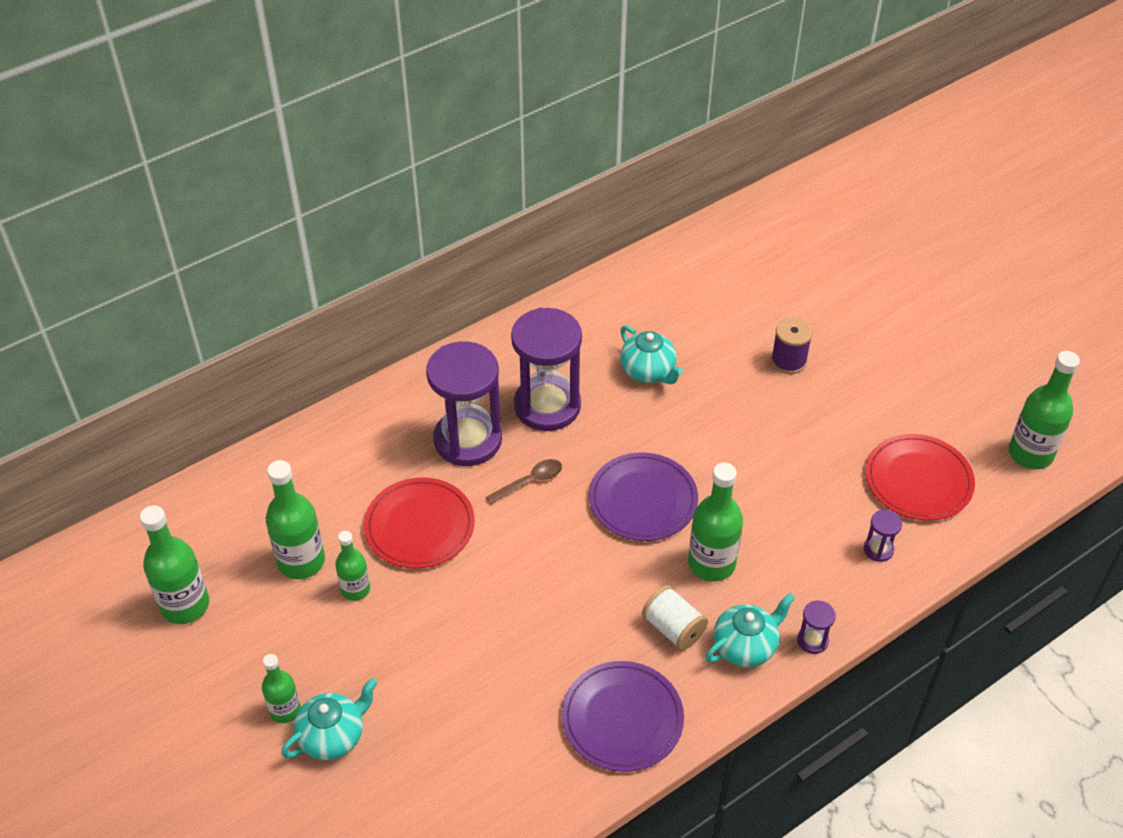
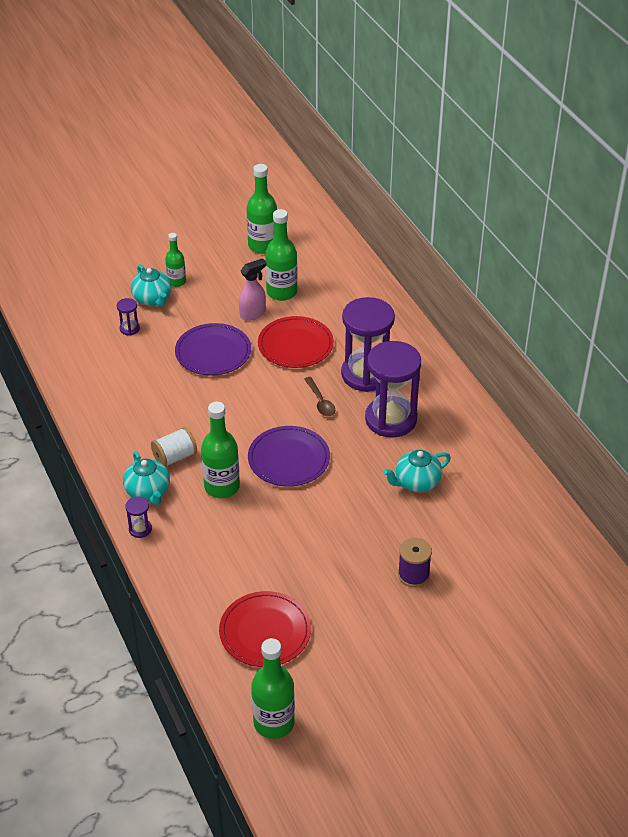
camera: 100 degrees right, 5 degrees down
green bottle [335,531,370,601] -> pink spray bottle [239,258,267,321]
purple plate [562,661,684,772] -> purple plate moved to [175,323,251,375]
purple hourglass [864,510,902,562] -> purple hourglass moved to [117,298,140,335]

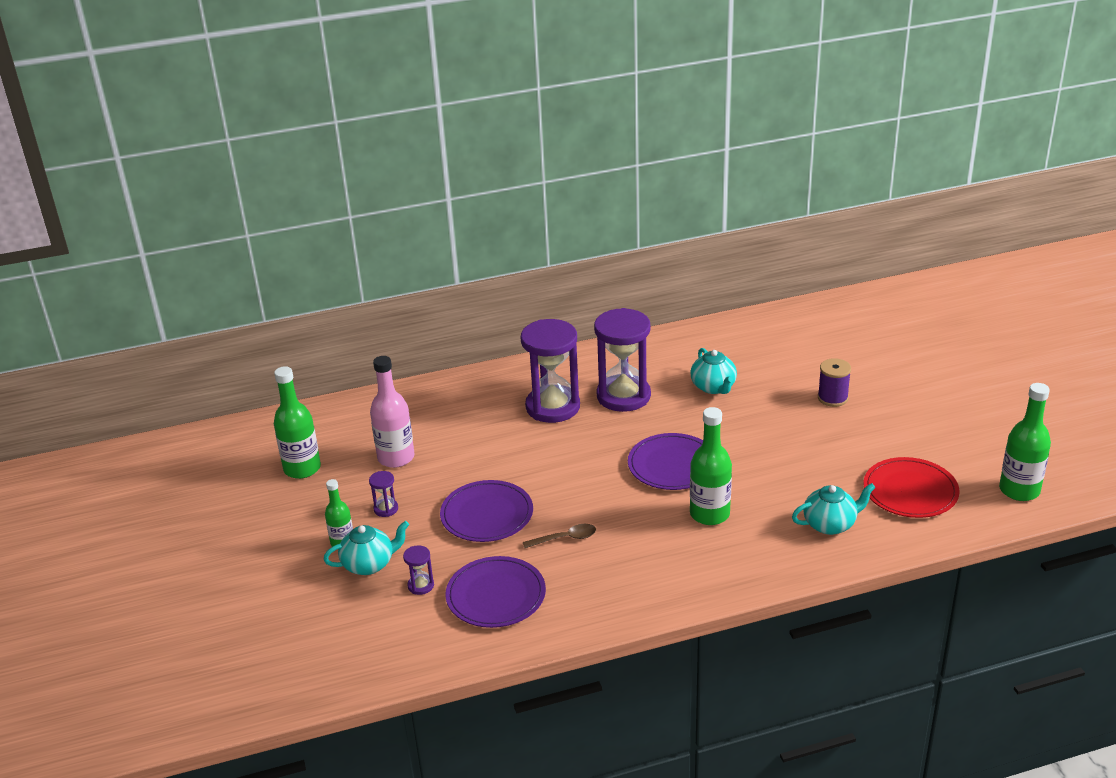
camera: 80 degrees left, 10 degrees down
turquoise teapot [123,451,170,505] -> turquoise teapot moved to [792,483,876,535]
purple hourglass [125,496,152,538] -> purple hourglass moved to [369,471,398,517]
white spool [151,427,197,467] -> none
pink spray bottle [239,258,267,321] -> none
red plate [258,316,334,368] -> none
green bottle [265,209,297,301] -> pink bottle [370,356,414,468]
brown spoon [304,377,335,416] -> brown spoon moved to [523,524,596,548]
none -> purple plate [445,556,546,628]

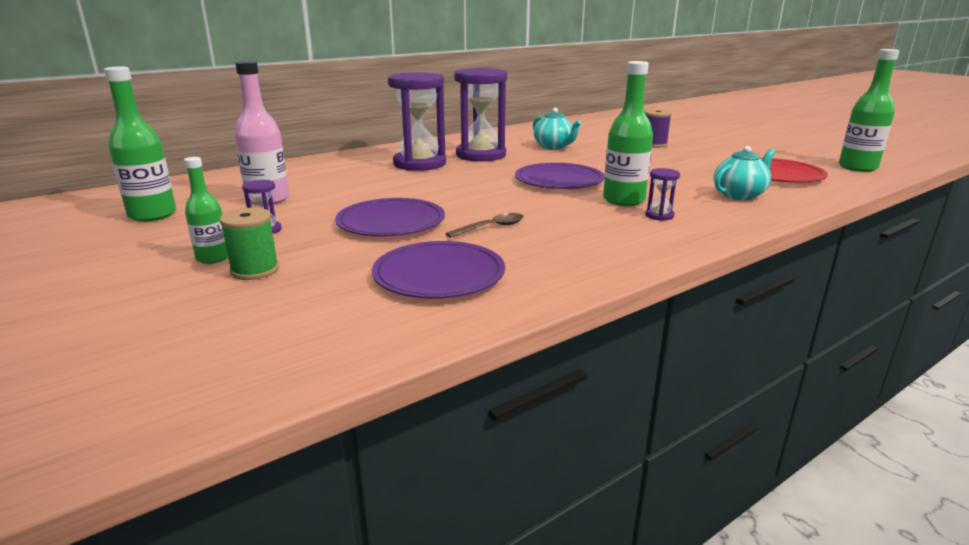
camera: 20 degrees left, 10 degrees down
turquoise teapot [324,521,409,575] -> green spool [219,208,279,280]
purple hourglass [403,545,434,595] -> purple hourglass moved to [645,168,680,221]

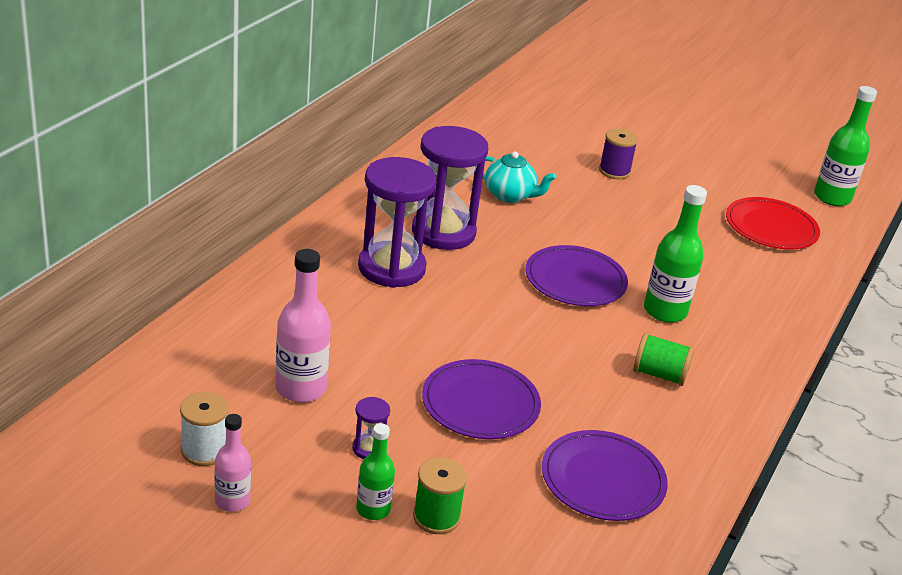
camera: 30 degrees left, 10 degrees up
green bottle [104,67,176,222] -> white spool [180,392,228,466]
brown spoon [445,213,523,238] -> none
purple hourglass [645,168,680,221] -> none
turquoise teapot [714,146,776,200] -> none
none -> pink bottle [215,414,251,512]
none -> green spool [633,333,694,386]

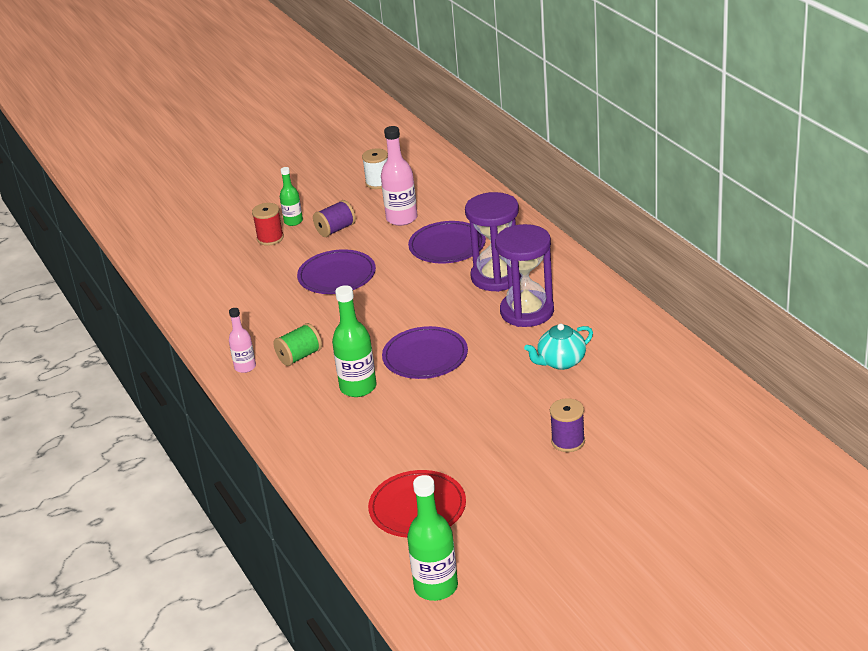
camera: 130 degrees right, 0 degrees up
pink bottle [215,414,251,512] -> pink bottle moved to [229,308,256,373]
purple hourglass [352,397,390,459] -> purple spool [313,200,356,237]
green spool [413,457,467,534] -> red spool [252,203,284,246]
purple plate [542,430,668,521] -> purple plate moved to [408,221,486,264]

